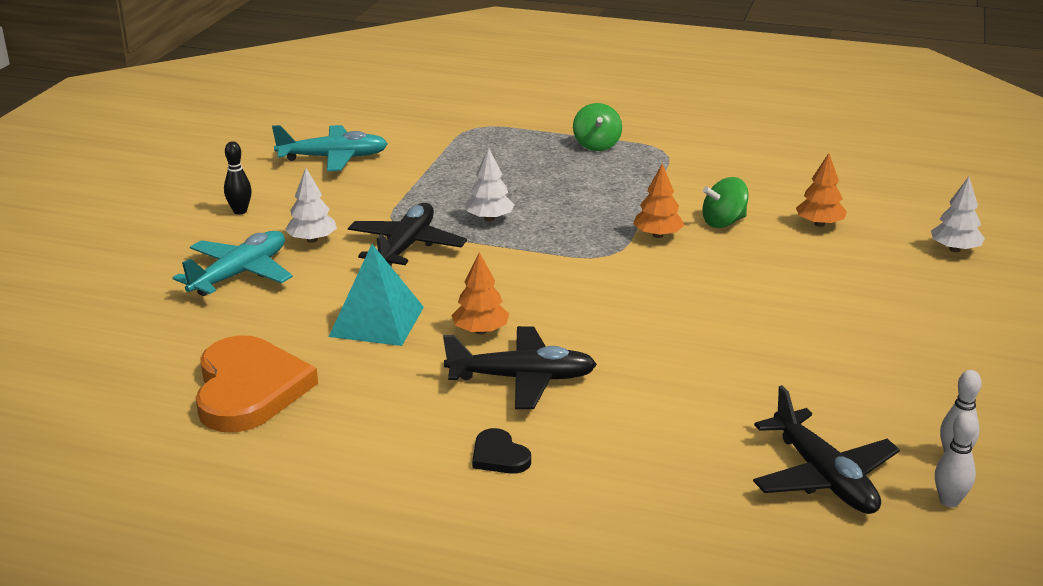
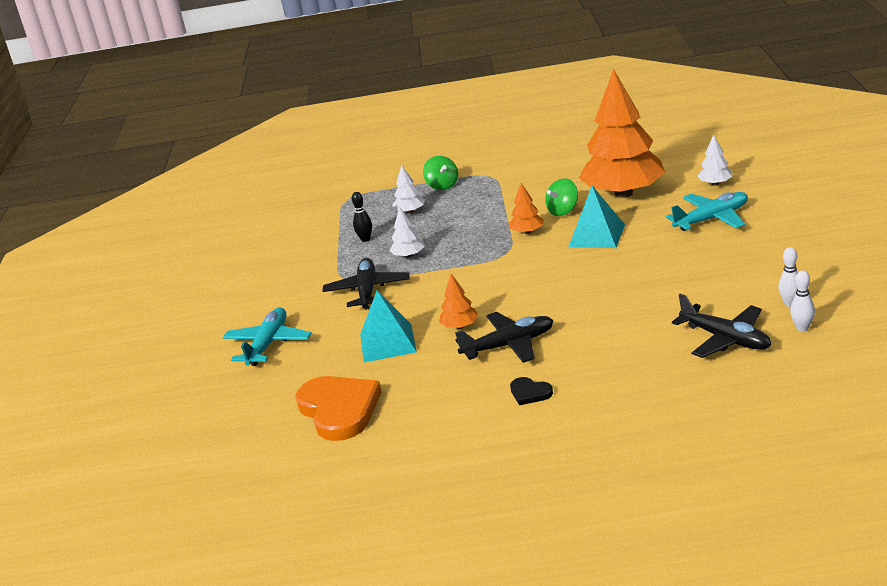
camera: 15 degrees left, 0 degrees up
black bowling pin [224,142,252,215] -> black bowling pin moved to [352,192,372,242]
turquoise plane [272,125,388,171] -> turquoise plane moved to [666,192,748,231]
white tree [285,168,337,243] -> white tree moved to [392,165,425,214]
orange tree [796,153,847,227] -> orange tree [579,69,665,198], size x2.46
none -> turquoise pyramid [569,186,625,248]

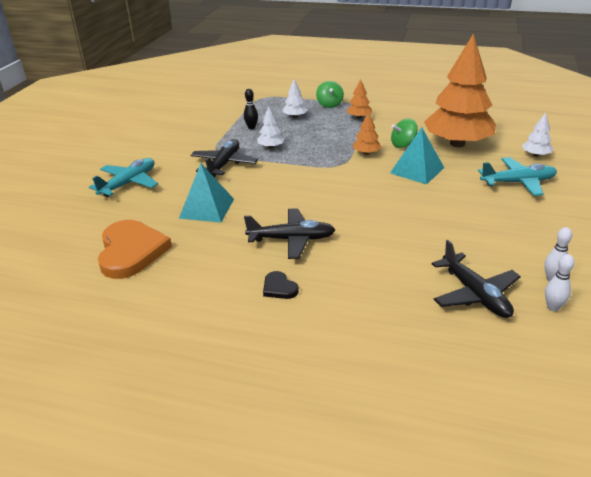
camera: 15 degrees right, 5 degrees up
orange tree [439,274,478,329] -> orange tree moved to [346,79,372,119]

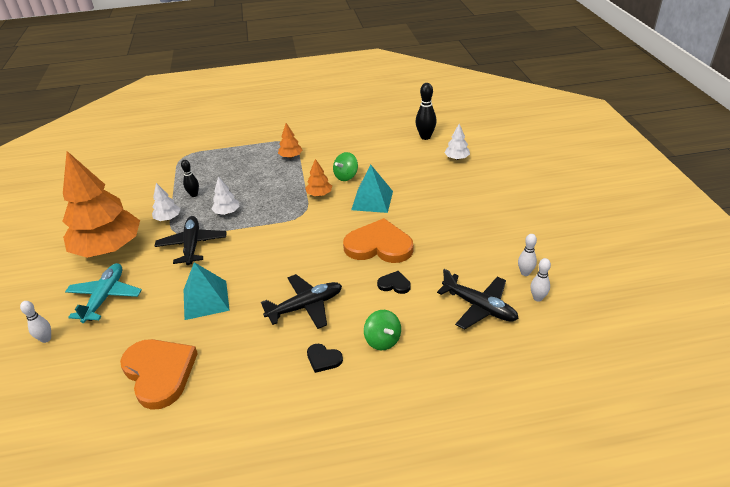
camera: 25 degrees left, 5 degrees up
white tree [282,79,308,118] -> white tree moved to [152,183,180,221]
green spinning top [316,81,344,108] -> green spinning top moved to [364,310,401,350]
orange tree [424,34,496,147] -> orange tree moved to [62,151,140,258]
turquoise plane [478,157,557,196] -> none
none -> white bowling pin [20,301,51,343]
none -> orange heart [343,218,413,263]
none -> black heart [377,271,411,294]
none -> black bowling pin [415,83,437,140]

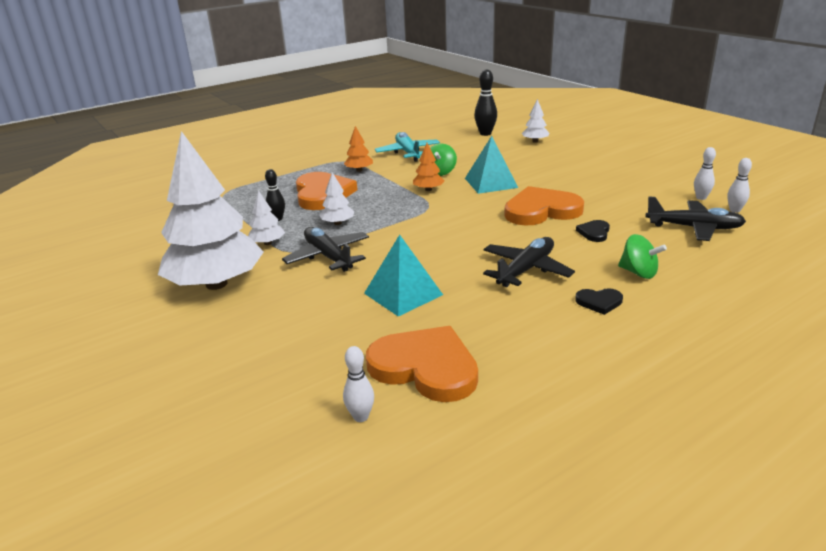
camera: 25 degrees left, 10 degrees down
white bowling pin [20,301,51,343] -> white bowling pin moved to [343,346,374,422]
orange tree [62,151,140,258] -> white tree [158,131,264,290]
turquoise plane [65,263,142,323] -> turquoise plane moved to [375,132,440,162]
black heart [377,271,411,294] -> black heart turned 60 degrees counterclockwise [576,220,610,242]
none -> orange heart [296,172,357,210]

